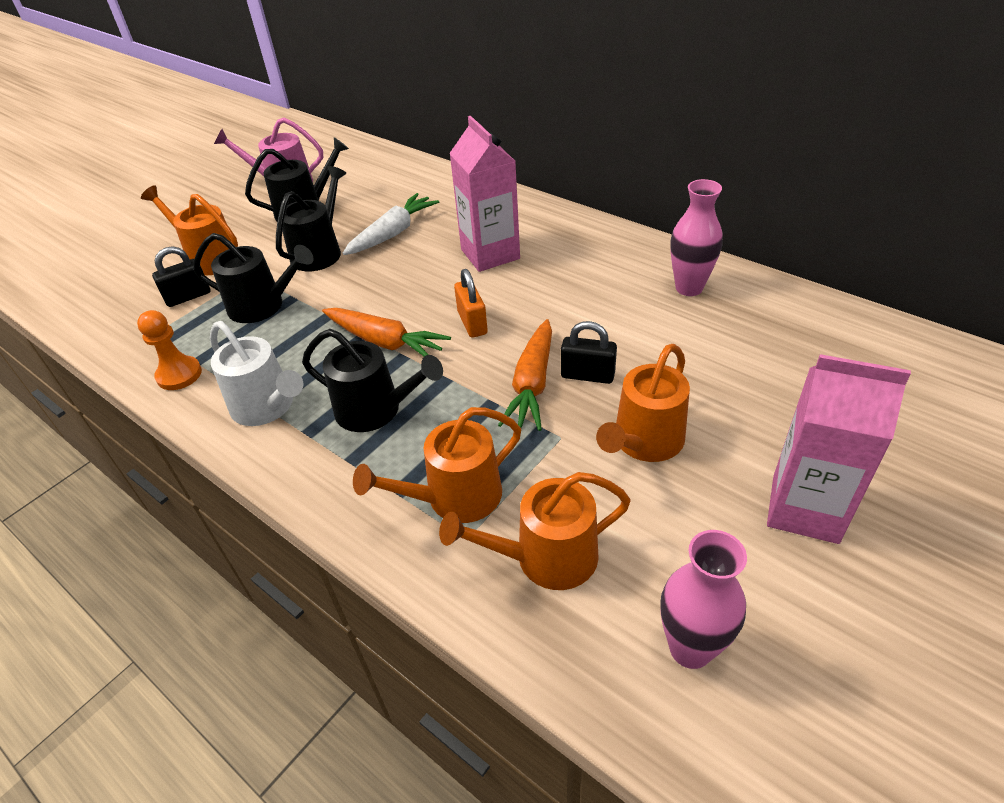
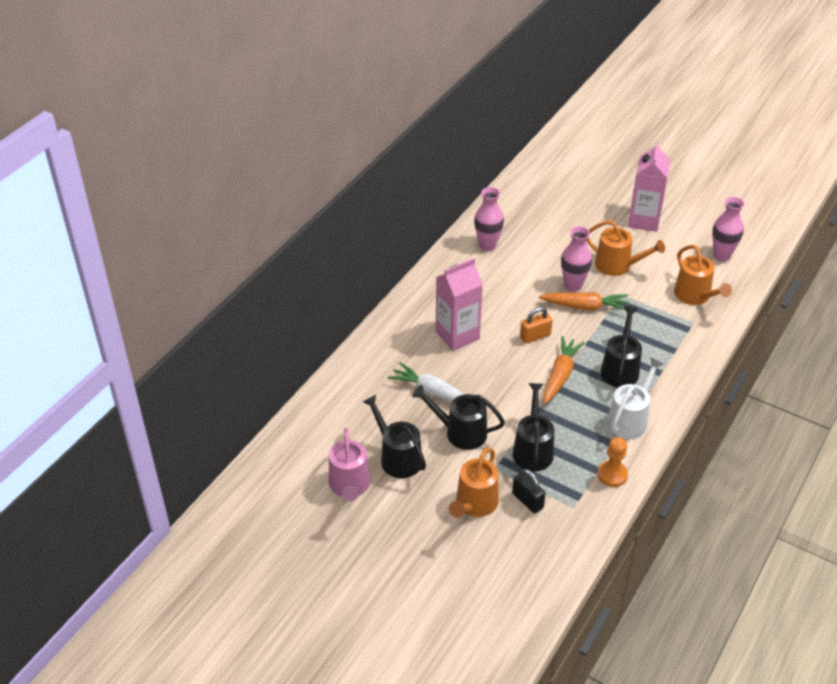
camera: 100 degrees left, 0 degrees up
orange watering can [353,407,521,523] -> none
black padlock [561,321,617,384] -> pink vase [561,226,592,292]

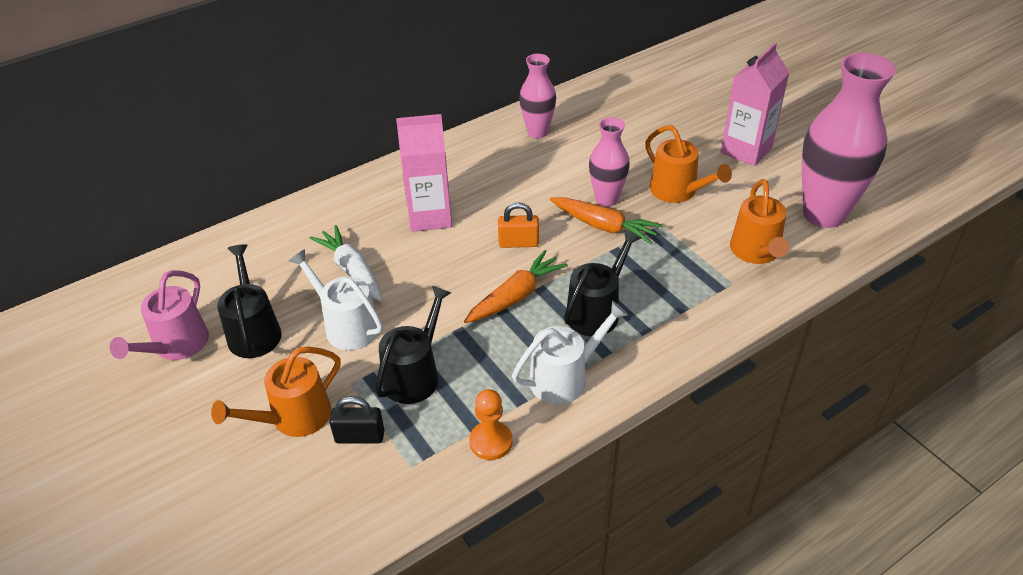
camera: 25 degrees right, 0 degrees up
black watering can [412,385,505,450] -> white watering can [289,249,383,350]
black padlock [512,469,545,513] -> black padlock turned 75 degrees counterclockwise [329,396,384,444]
pink vase [712,197,744,261] -> pink vase [802,53,896,228], size x1.83

